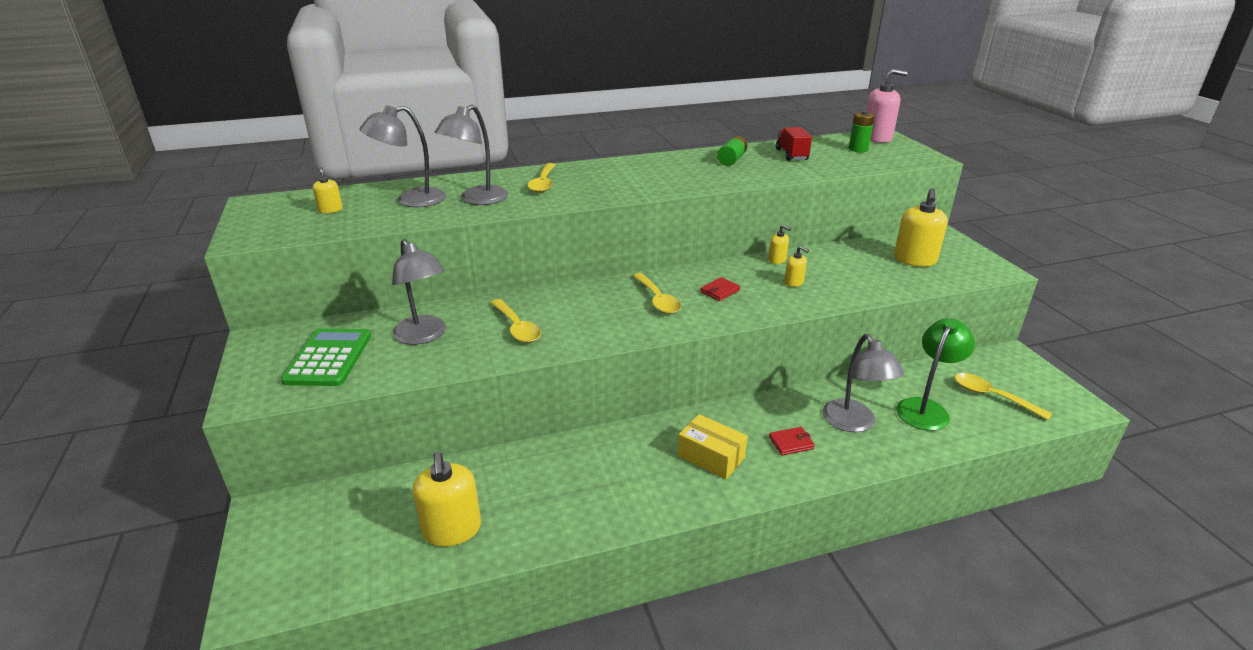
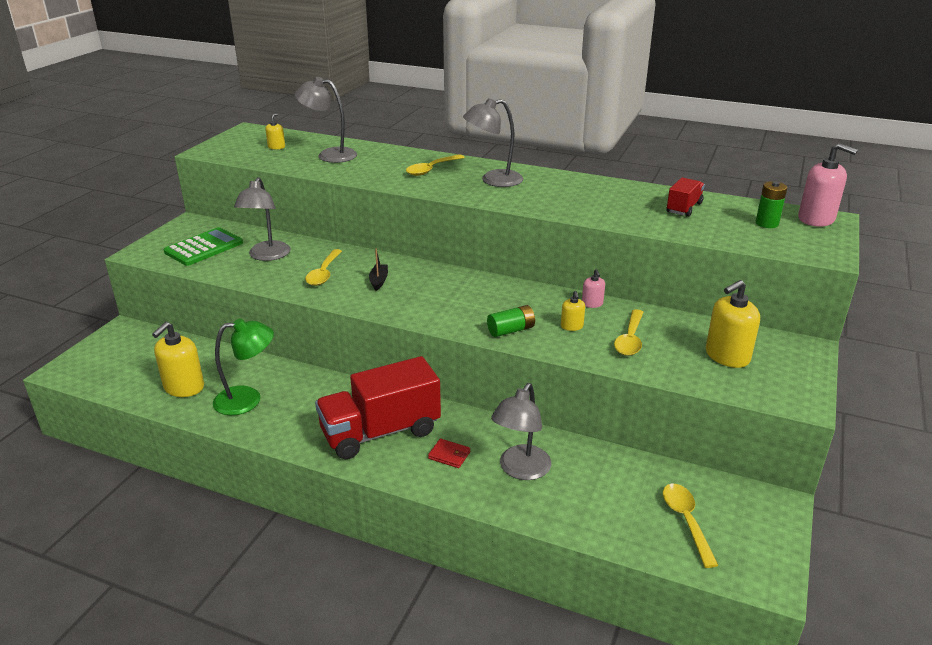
camera: 40 degrees right, 0 degrees up
grey lamp [434,104,508,205] -> grey lamp moved to [463,98,523,187]
yellow spoon [633,273,681,314] -> yellow spoon moved to [614,309,643,356]
yellow box [678,414,748,479] -> red truck [315,356,441,459]
red wallet [700,277,740,301] -> none
green battery [717,136,747,166] -> green battery moved to [487,305,535,337]
yellow soap dispenser [768,225,791,264] -> pink soap dispenser [582,269,605,308]
green lamp [896,318,975,431] -> green lamp moved to [213,319,274,416]
none -> black boat [369,248,388,291]

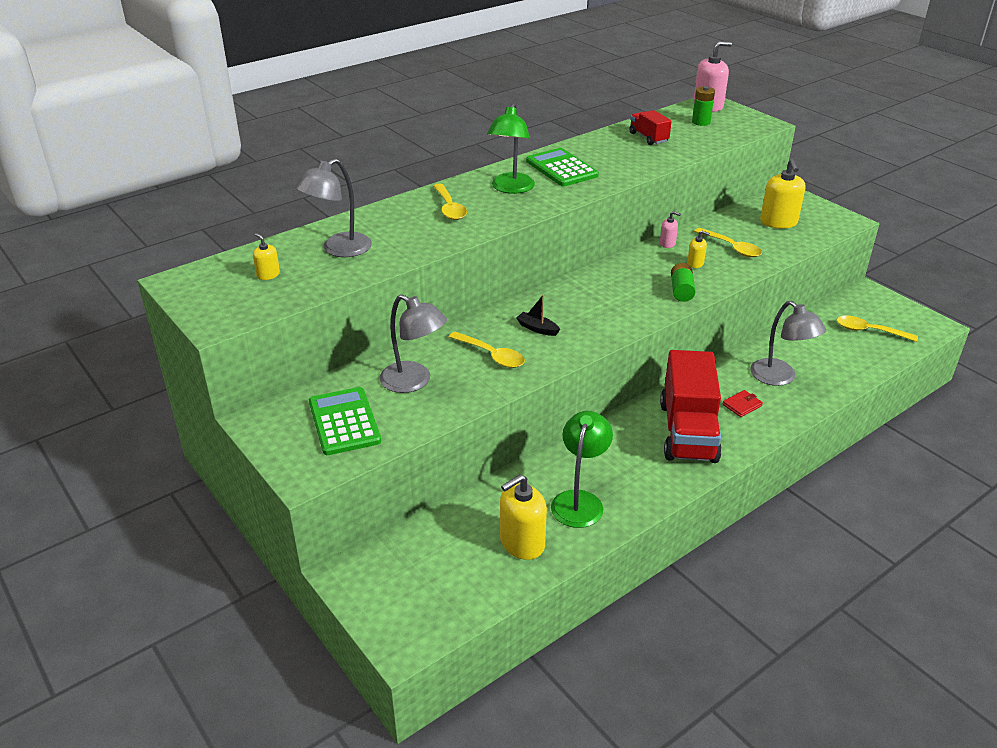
camera: 60 degrees left, 5 degrees up
yellow soap dispenser [152,322,204,397] -> yellow soap dispenser turned 90 degrees clockwise [500,474,547,560]
grey lamp [463,98,523,187] -> green lamp [487,103,535,194]
none -> green calculator [526,148,599,186]

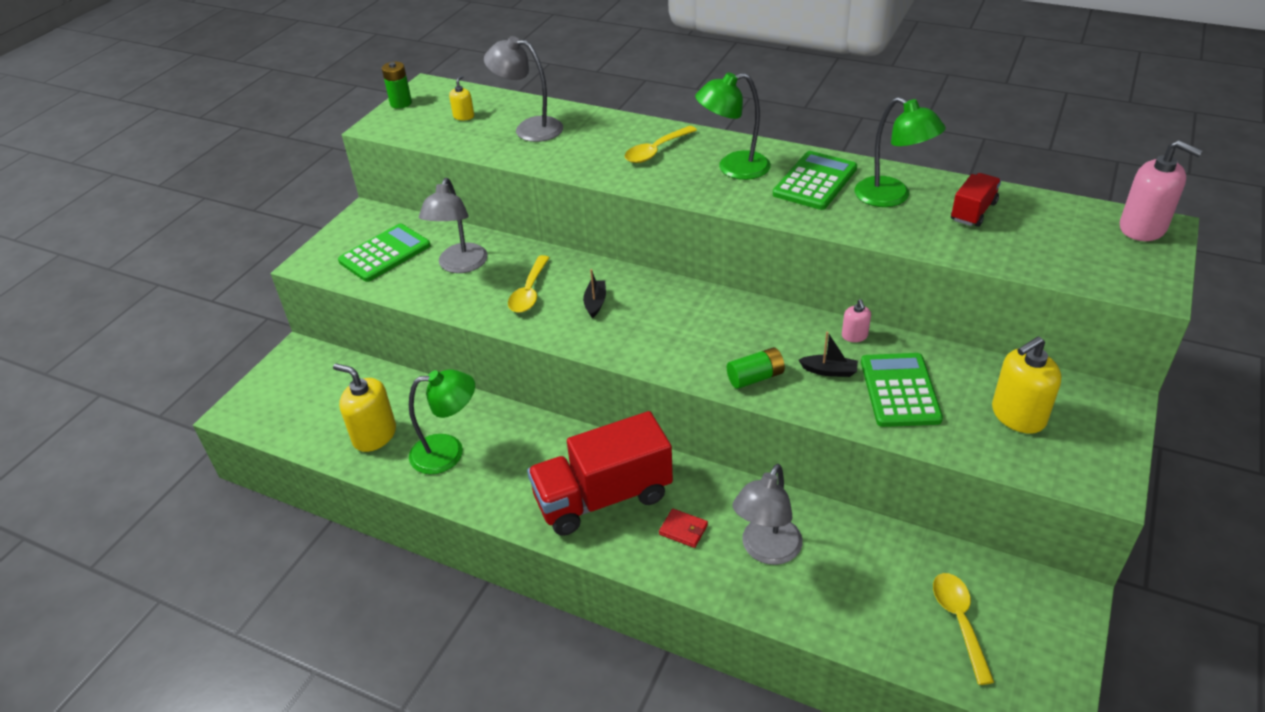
camera: 65 degrees right, 5 degrees up
yellow soap dispenser [687,231,710,268] -> black boat [799,331,858,377]
green battery [692,86,715,126] -> green battery moved to [382,62,412,109]
yellow spoon [694,228,762,257] -> green calculator [861,353,943,427]
none -> green lamp [854,97,946,207]

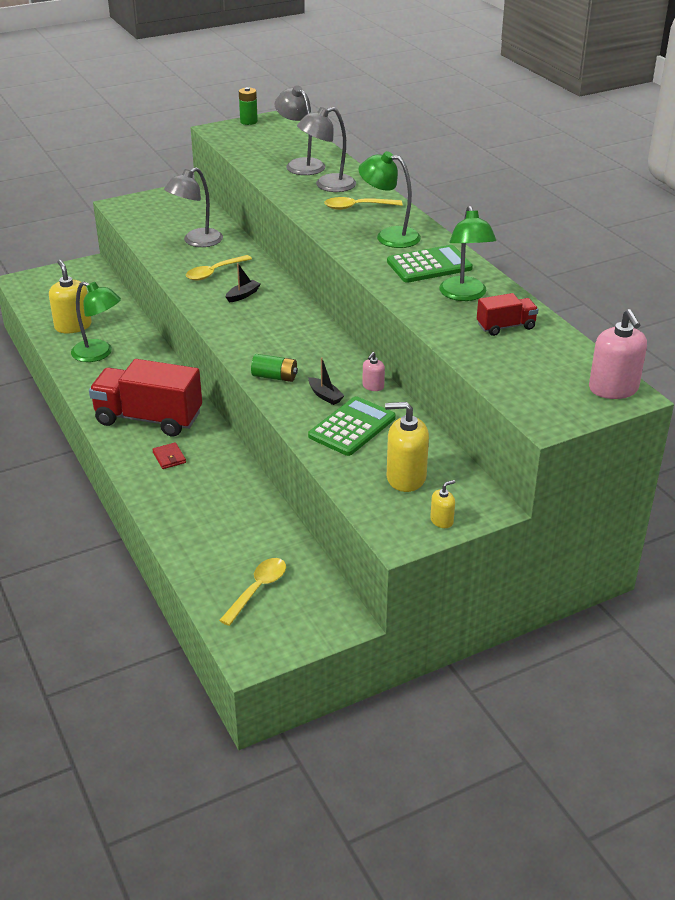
camera: 35 degrees right, 5 degrees down
green calculator [338,224,431,282] -> none
yellow soap dispenser [449,75,474,120] -> yellow soap dispenser moved to [430,480,455,528]
grey lamp [732,464,803,565] -> grey lamp moved to [297,107,356,192]

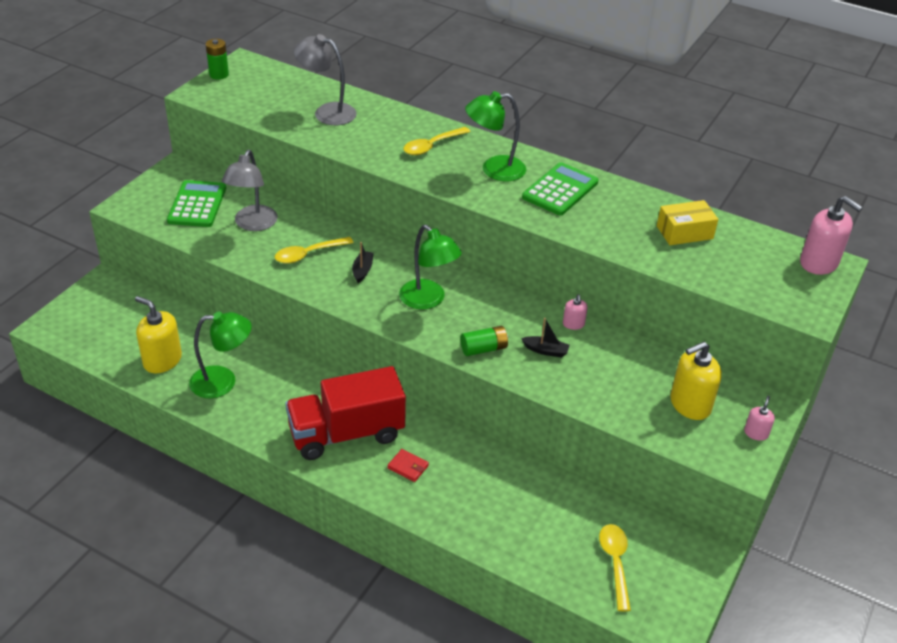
camera: 35 degrees left, 5 degrees up
yellow spoon [186,255,252,281] -> yellow spoon turned 45 degrees clockwise [275,237,353,264]
grey lamp [297,107,356,192] -> none
green calculator [308,396,396,456] -> green calculator moved to [167,180,226,227]
yellow soap dispenser [430,480,455,528] -> pink soap dispenser [744,396,775,441]
green lamp [439,205,496,301] -> green lamp moved to [399,225,462,309]
red truck [477,293,538,336] -> yellow box [657,200,718,245]

